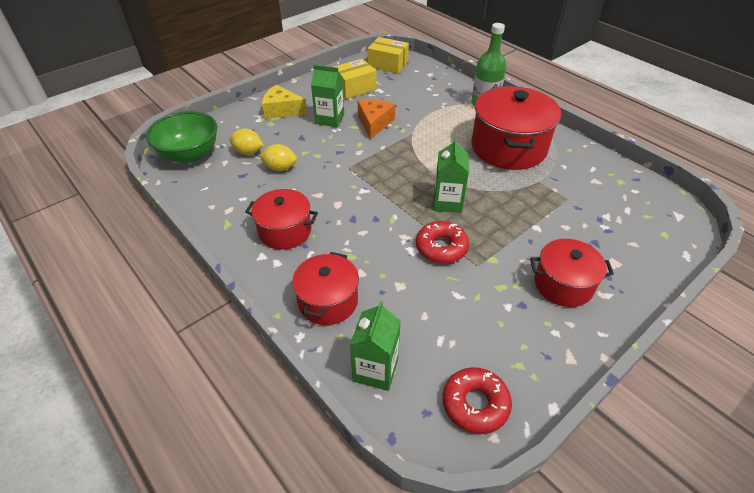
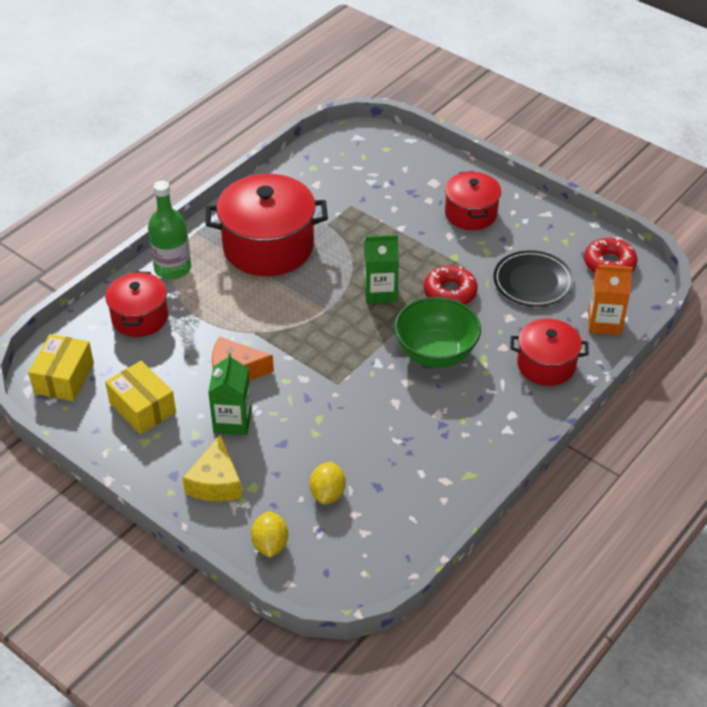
camera: 100 degrees left, 0 degrees up
green bowl [146,111,217,163] -> green bowl moved to [394,297,481,368]
red pot [245,189,318,250] -> red pot moved to [105,271,168,337]
yellow lemon [259,144,297,171] -> yellow lemon moved to [251,511,288,558]
green carton [350,301,401,391] -> orange carton [588,265,633,335]
none -> black plate [493,250,574,307]

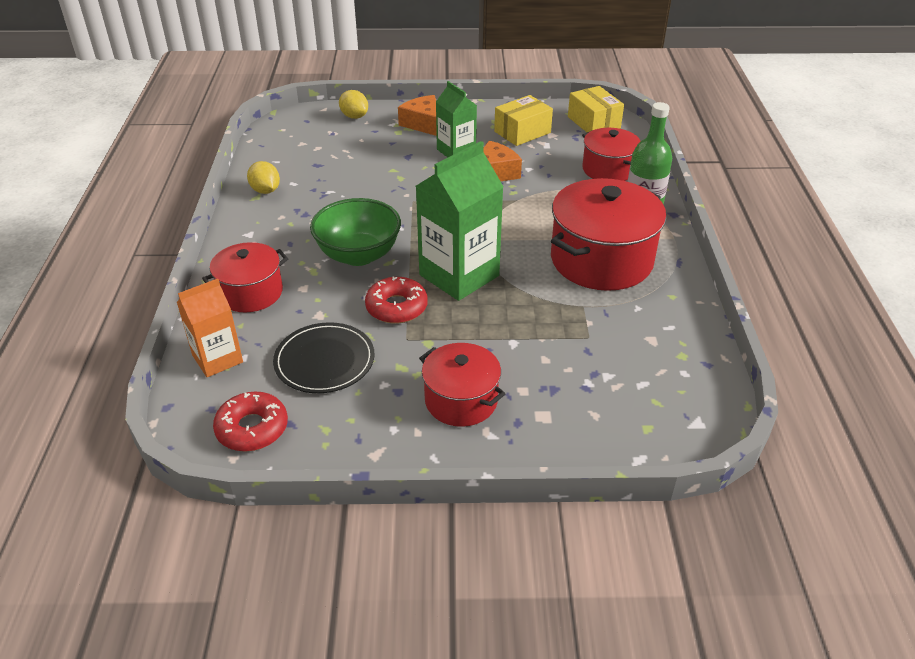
camera: 140 degrees right, 5 degrees down
yellow box [105,361,176,434] -> yellow box turned 45 degrees counterclockwise [494,95,553,146]
yellow cheese [183,434,242,501] -> orange cheese [398,95,437,136]
yellow lemon [309,461,346,505] -> yellow lemon moved to [247,161,280,194]
green carton [364,235,399,304] -> green carton [416,141,504,301], size x1.66

